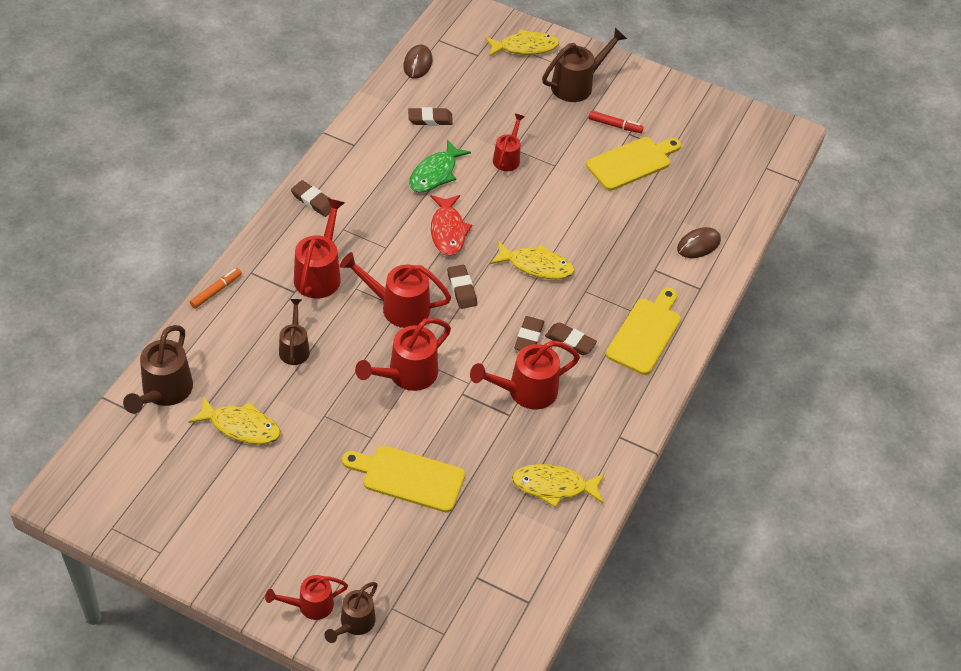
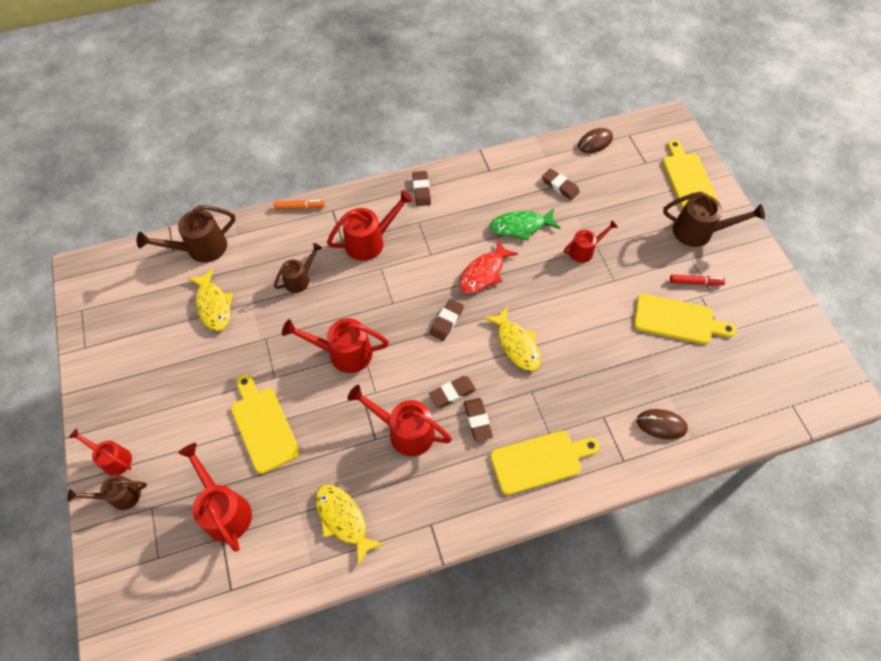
camera: 50 degrees right, 10 degrees up
red watering can [340,252,451,328] -> red watering can moved to [178,443,252,552]
yellow fish [485,29,559,57] -> yellow cutting board [663,140,719,209]
red marker [589,111,644,133] -> red marker turned 60 degrees counterclockwise [670,275,725,285]

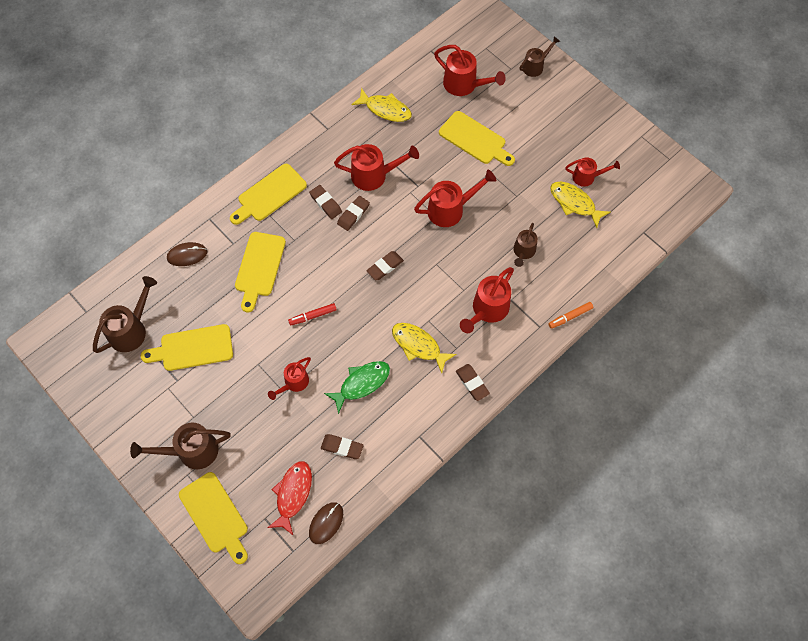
camera: 155 degrees right, 5 degrees up
red watering can [69,428,132,476] -> red watering can moved to [565,157,620,187]
brown watering can [137,205,235,263] -> brown watering can moved to [93,276,157,353]
brown eraser [430,299,464,341] -> brown eraser turned 45 degrees clockwise [366,251,404,280]
red fish [459,240,518,293] -> red fish moved to [267,461,312,535]
yellow fish [484,307,541,372] -> yellow fish moved to [392,323,456,373]
red marker [670,275,725,285] -> red marker moved to [288,303,337,326]
none -> yellow cutting board [235,232,286,312]

